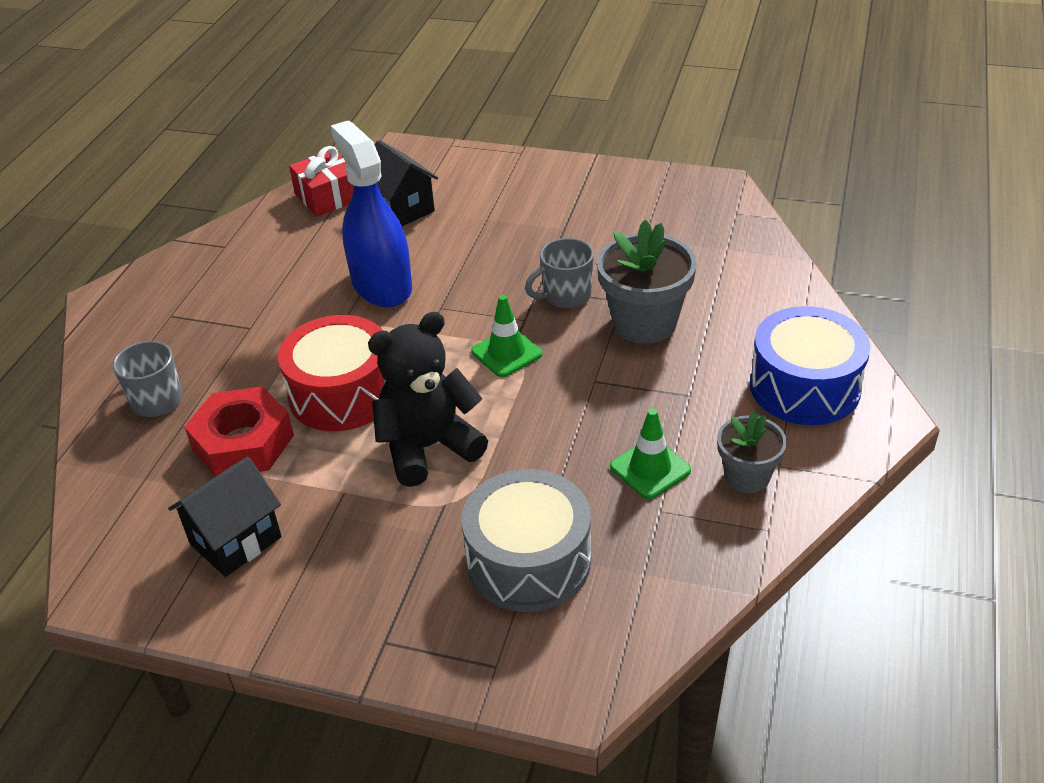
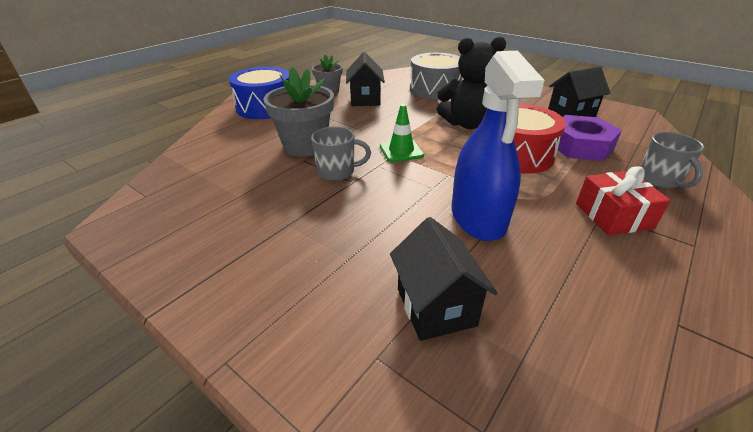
camera: 160 degrees left, 5 degrees down
red nut [185,386,294,476] -> purple nut [558,115,622,161]
red gift [289,146,354,216] -> red gift moved to [576,166,671,235]
green traffic cone [610,409,691,499] -> black house [346,52,385,106]

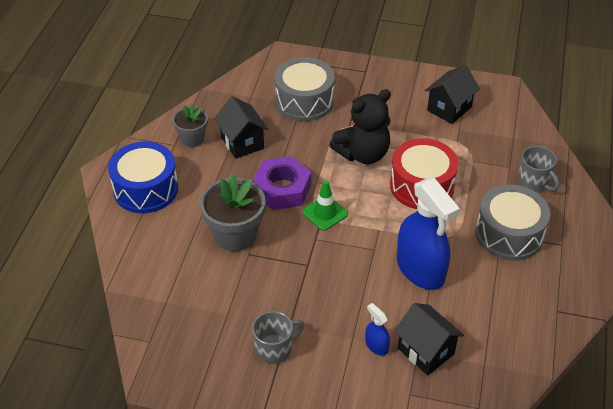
camera: 25 degrees left, 10 degrees up
grey mug [311,126,371,181] -> grey mug moved to [252,311,305,364]
purple nut [558,115,622,161] -> purple nut moved to [253,156,311,210]
red gift [576,166,671,235] -> grey drum [475,185,550,261]
none -> blue spray bottle [365,303,390,356]

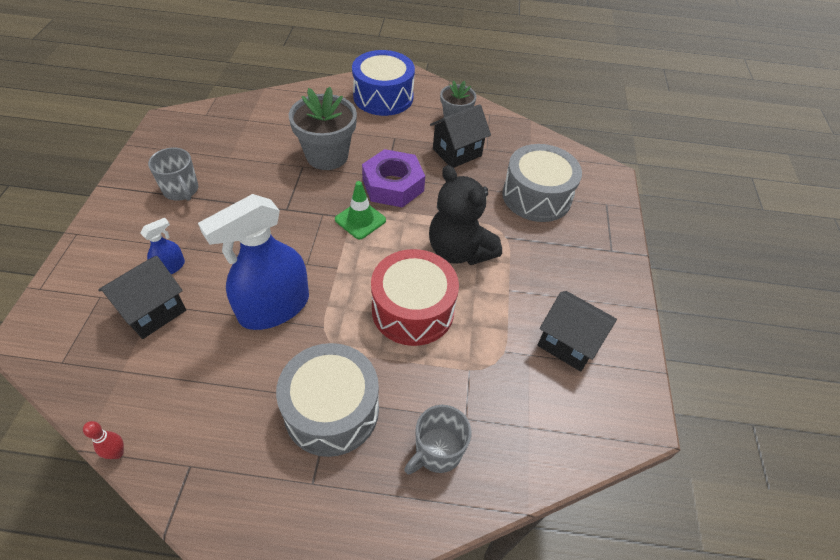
camera: 80 degrees right, 5 degrees up
none -> red bowling pin [83,421,124,459]

